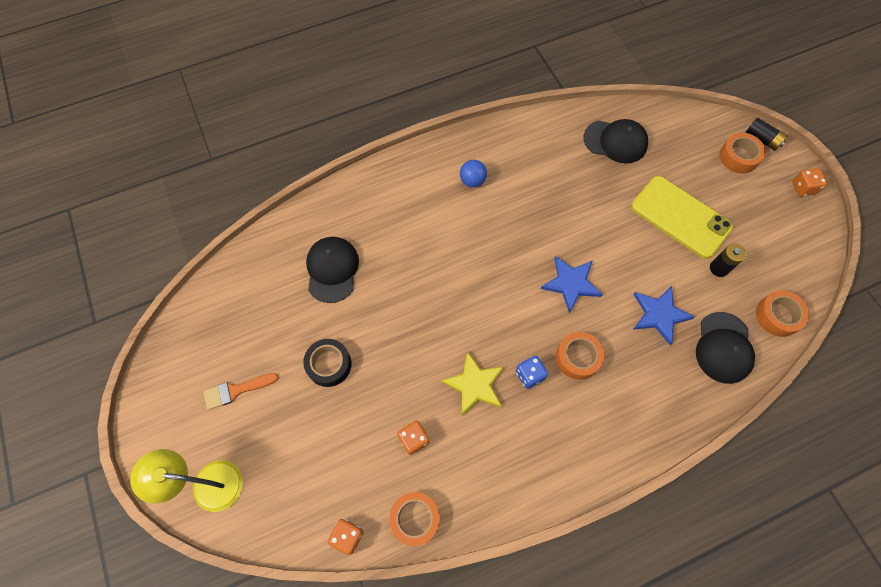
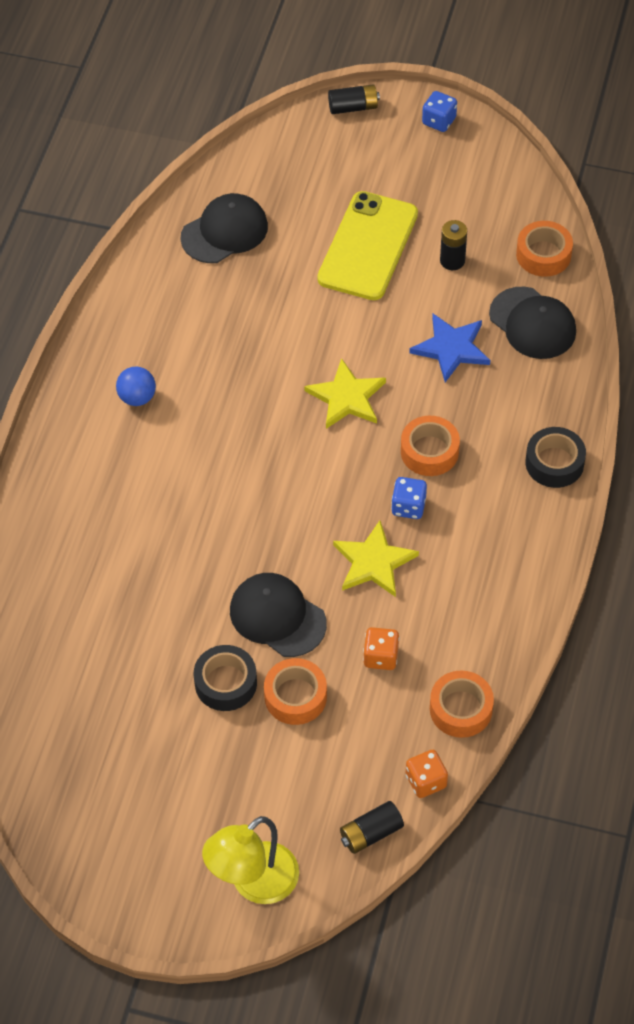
camera: 50 degrees left, 10 degrees down
orange brush [204,373,278,410] -> none
black cap [306,237,359,303] -> black cap moved to [230,573,327,657]
blue star [540,256,603,313] -> yellow star [304,358,386,429]
yellow phone [631,176,733,259] -> yellow phone turned 60 degrees counterclockwise [317,191,418,300]
orange tape [719,133,766,174] -> orange tape moved to [264,658,327,725]
orange dice [792,168,828,197] -> blue dice [422,91,457,132]
none -> black battery [340,801,404,854]
none -> black tape [525,427,586,488]

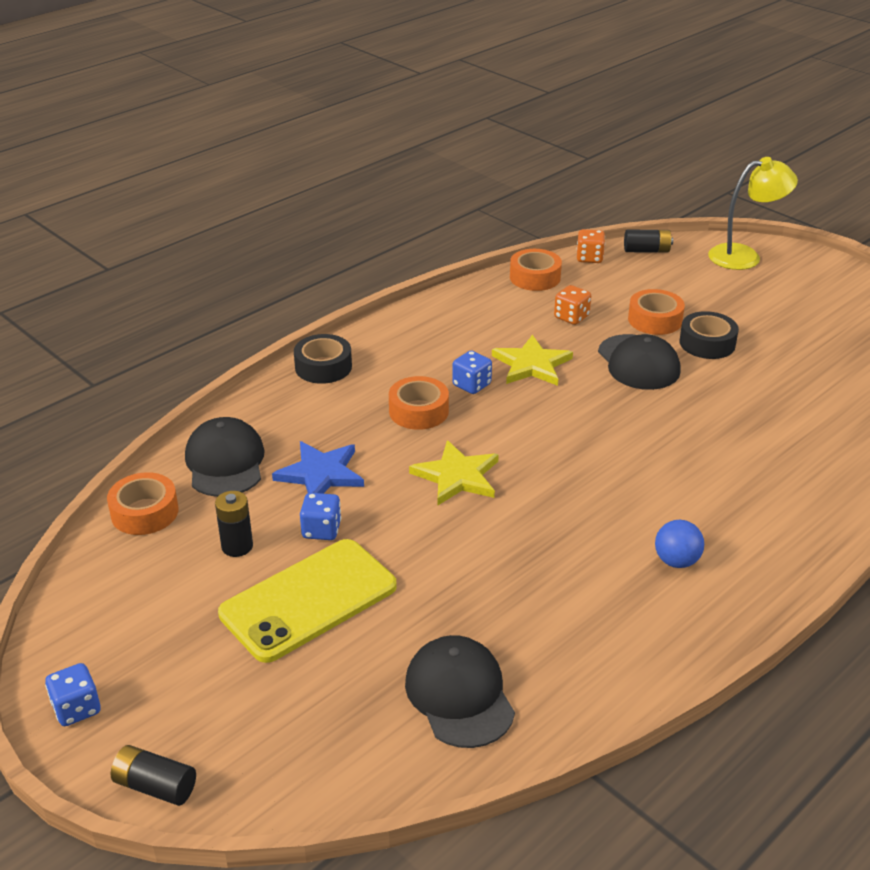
camera: 150 degrees left, 20 degrees down
black cap [181,193,268,263] -> black cap turned 75 degrees clockwise [405,635,515,748]
none -> blue dice [300,493,341,540]

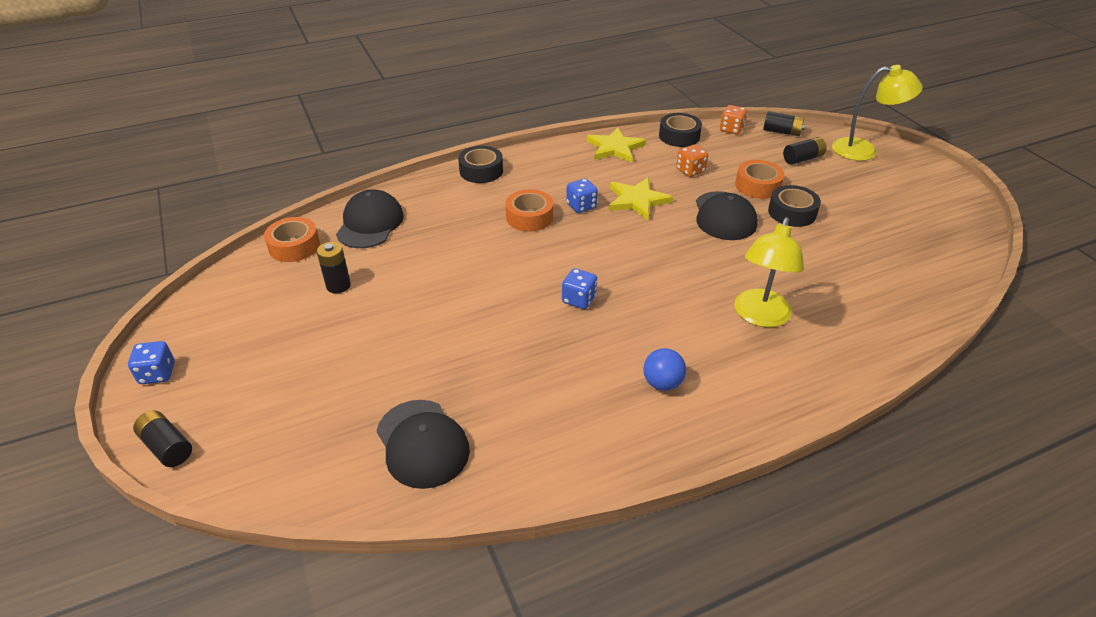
camera: 20 degrees right, 5 degrees up
yellow phone [218,539,397,663] -> none
blue star [272,441,364,494] -> none
blue dice [300,493,341,540] -> blue dice moved to [562,268,597,309]
black cap [405,635,515,748] -> black cap turned 150 degrees clockwise [377,400,470,489]
yellow star [409,440,499,505] -> yellow star moved to [586,127,646,163]
orange tape [510,249,562,291] -> black tape [659,113,702,147]
none -> yellow lamp [734,217,804,327]
none -> black battery [783,137,827,165]

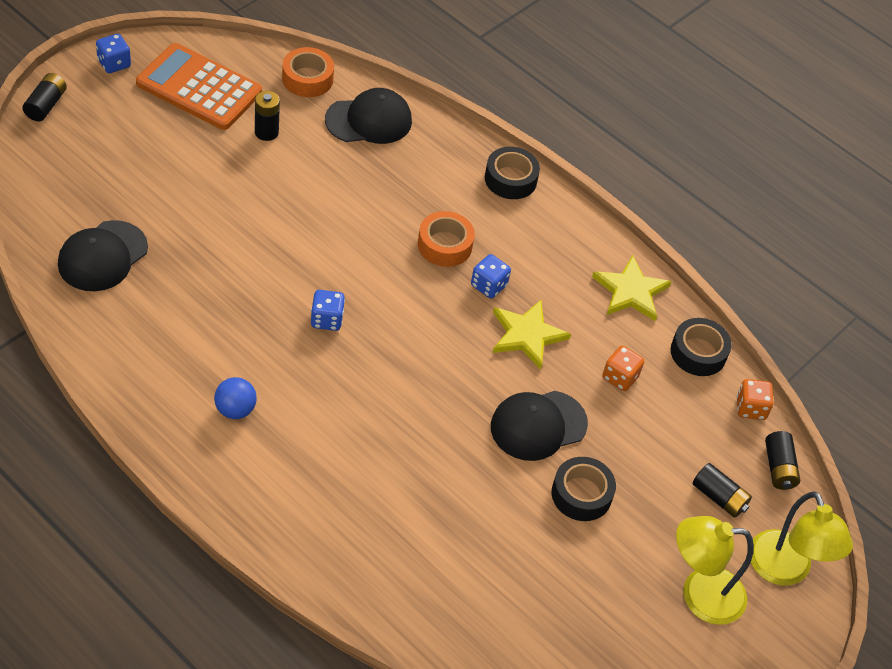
camera: 60 degrees right, 10 degrees up
yellow lamp [734,217,804,327] -> yellow lamp moved to [676,516,754,625]
orange tape [735,160,785,199] -> none
none -> orange calculator [136,43,262,130]

